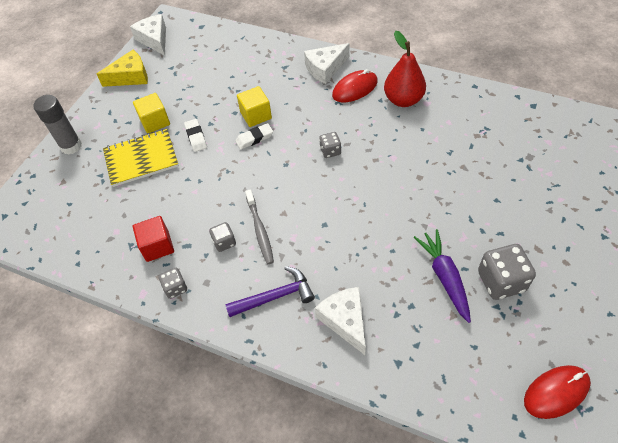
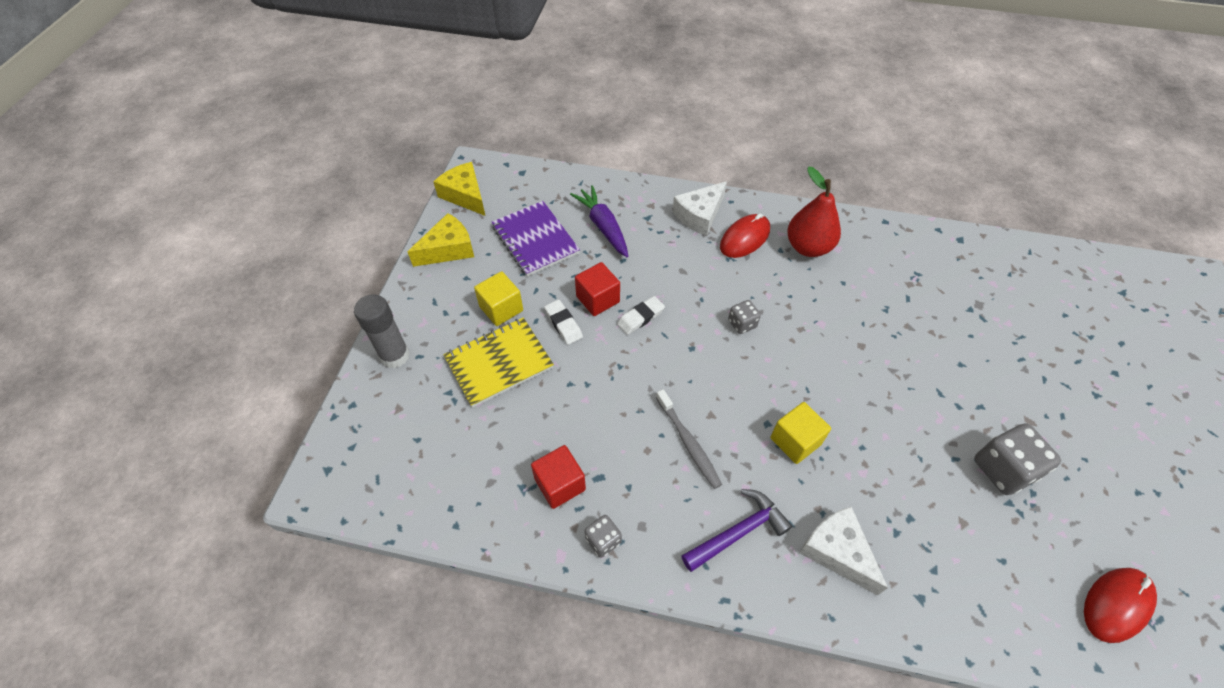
camera: 15 degrees left, 0 degrees up
white cheese [130,14,166,56] -> yellow cheese [433,162,485,216]
grey dice [209,222,236,252] -> none
yellow cube [237,86,272,127] -> yellow cube moved to [770,402,831,464]
purple carrot [413,229,471,323] -> purple carrot moved to [570,185,628,257]
none -> purple notebook [491,201,580,276]
none -> red cube [575,262,620,316]

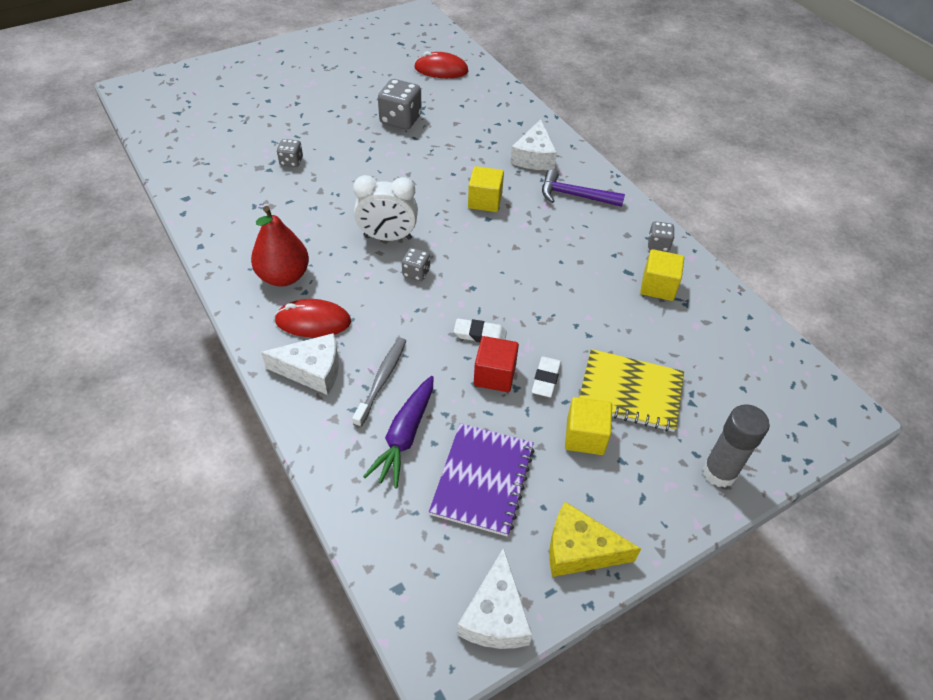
camera: 135 degrees left, 5 degrees down
yellow cheese [433,162,485,216] -> white cheese [457,547,533,649]
red cube [531,445,586,509] -> yellow cube [640,249,684,301]
grey toothbrush [656,389,722,489] -> grey toothbrush moved to [352,338,406,427]
none -> grey dice [277,139,303,167]
none -> white clock [353,175,418,241]

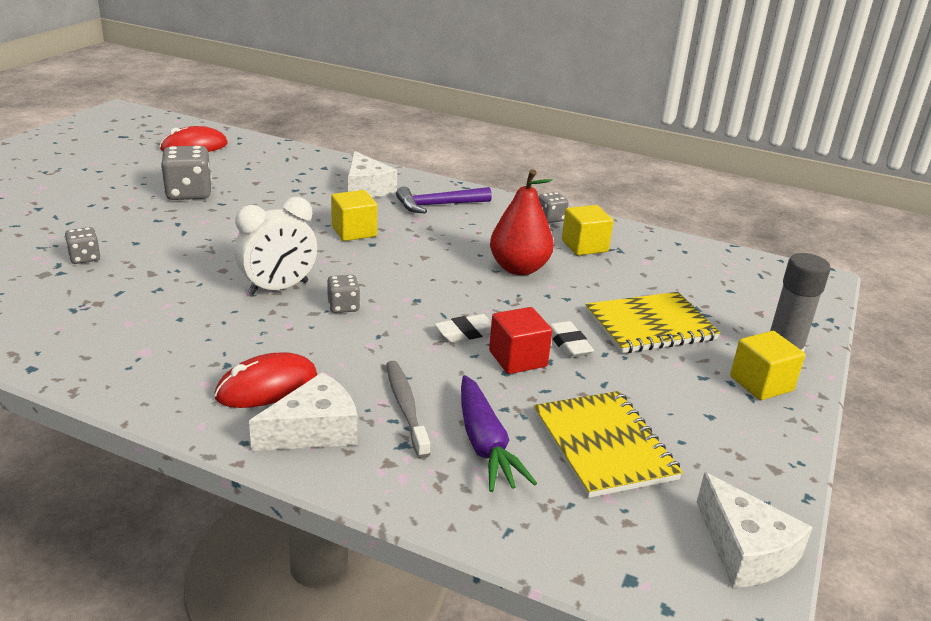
camera: 35 degrees left, 20 degrees down
red pear [251,206,309,287] -> red pear moved to [490,169,554,275]
purple notebook [429,423,534,536] -> yellow notebook [534,391,683,498]
yellow cheese [549,502,641,577] -> none
yellow cube [565,397,612,455] -> yellow cube moved to [730,331,805,400]

